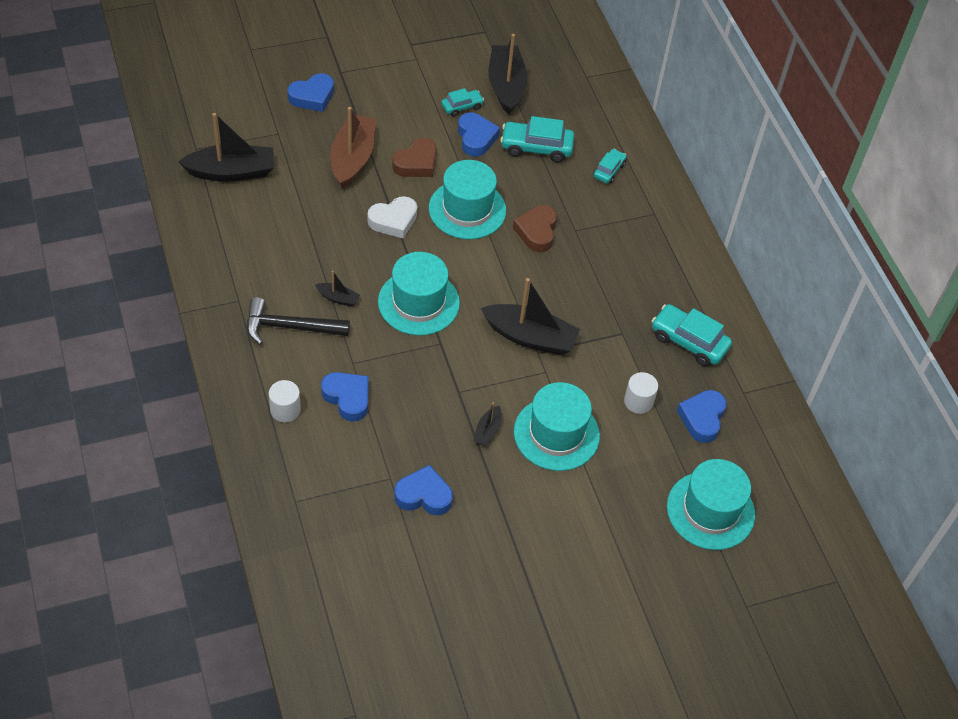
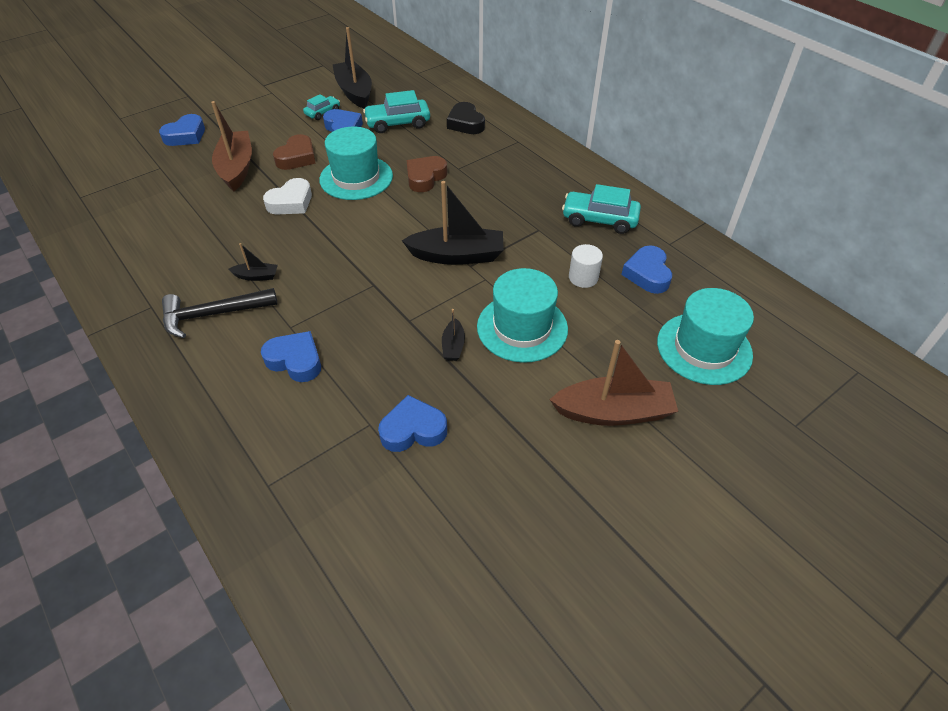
camera: 15 degrees left, 5 degrees down
black boat [178,113,274,182] -> none
white cylinder [269,380,301,422] -> none
turquoise hat [378,252,460,336] -> none
brown heart [513,205,557,252] -> brown heart turned 45 degrees clockwise [407,156,447,192]
turquoise car [593,149,626,184] -> black heart [447,102,485,134]
none -> brown boat [549,340,678,426]

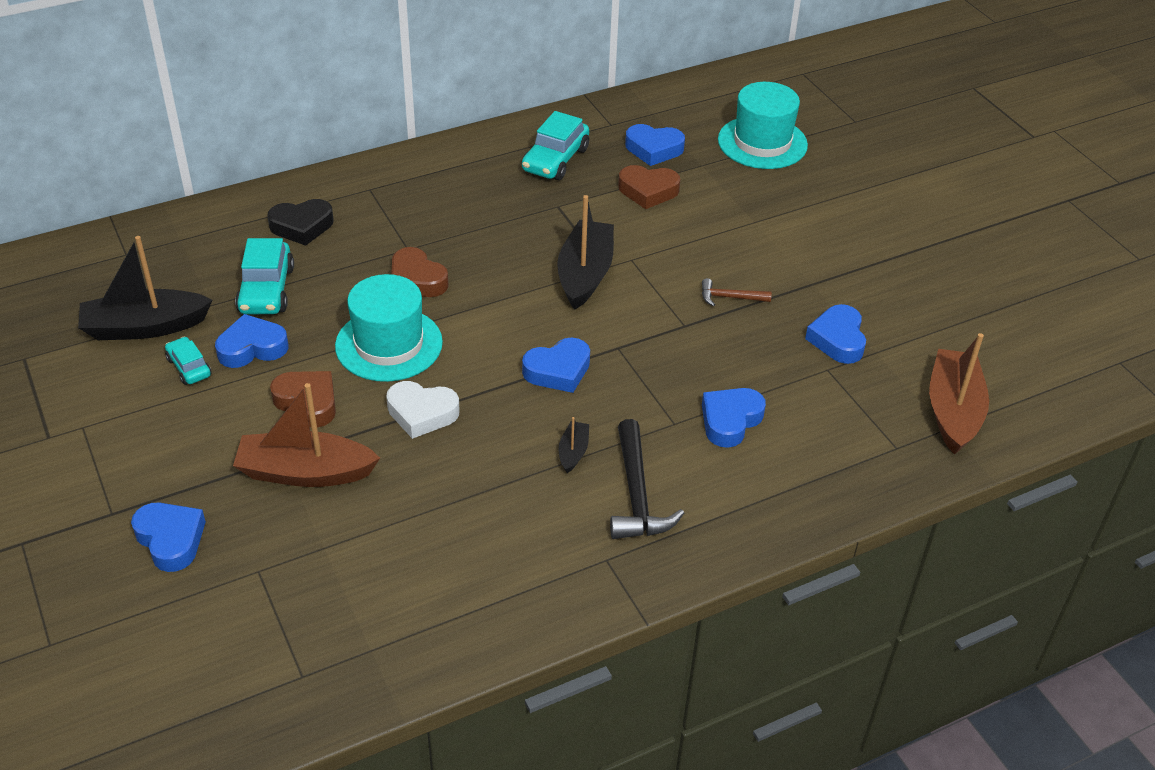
camera: 80 degrees left, 5 degrees down
white heart [263,178,312,214] -> white heart turned 135 degrees clockwise [386,381,460,439]
black boat [442,309,465,361] -> brown hammer [702,278,772,306]
turquoise hat [477,268,568,363] -> none
brown boat [549,340,678,426] -> brown boat moved to [929,333,989,455]
white cylinder [569,244,603,288] -> brown heart [618,165,680,209]
none -> blue heart [522,338,590,393]

